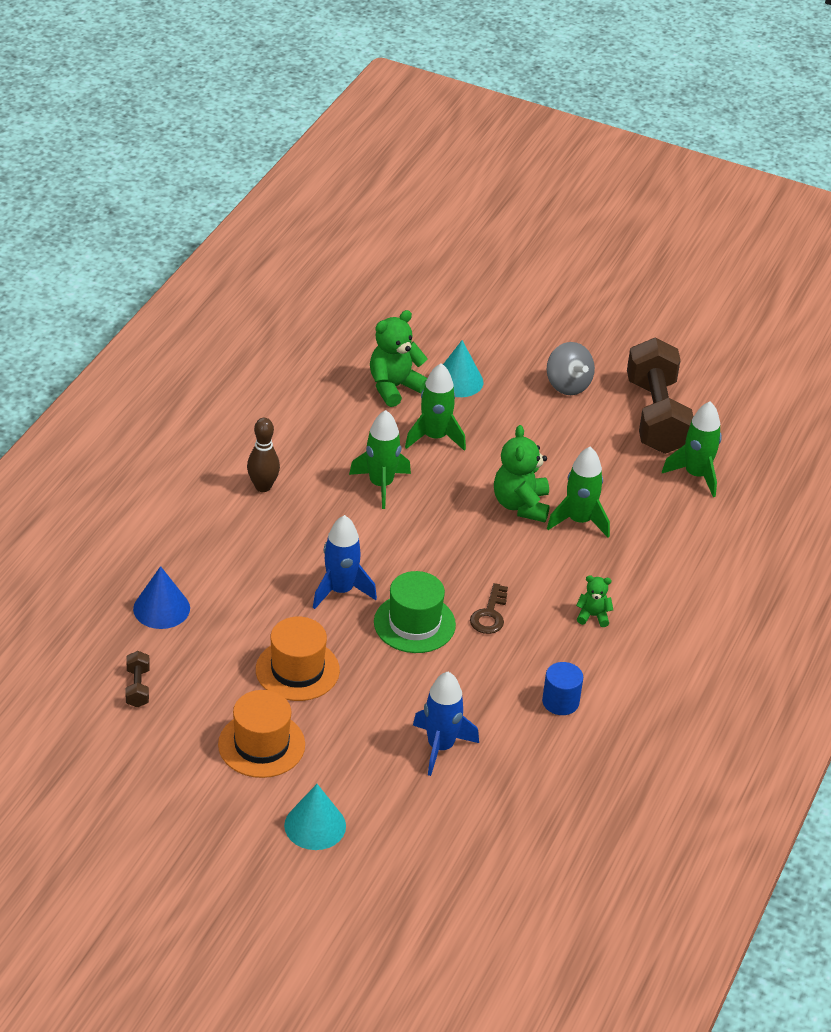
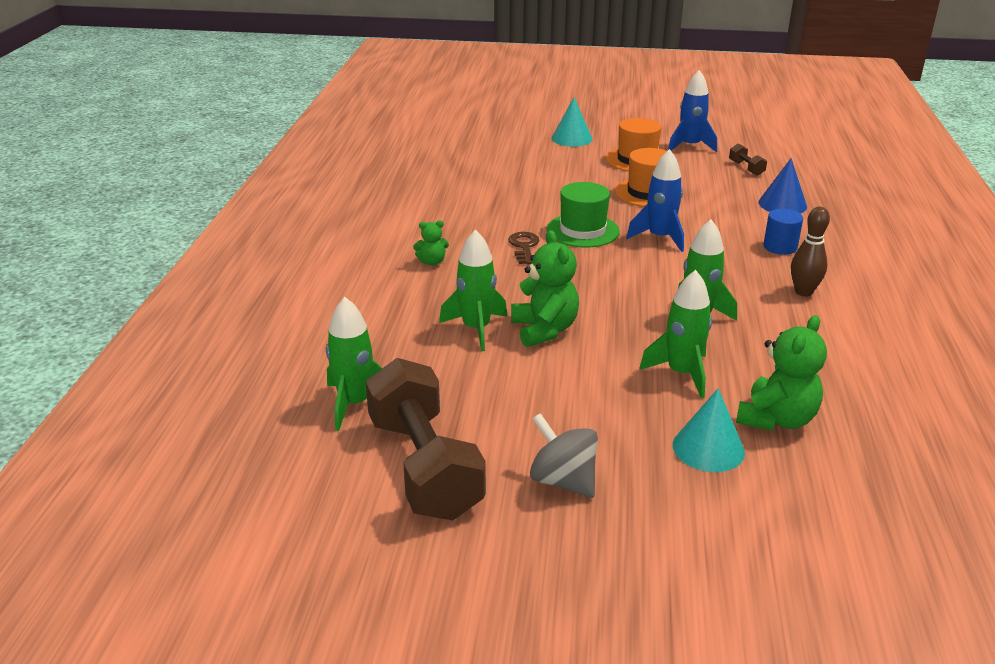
camera: 165 degrees right, 10 degrees down
blue rocket [413,672,479,776] -> blue rocket moved to [668,70,717,152]
blue cylinder [542,662,583,715] -> blue cylinder moved to [763,209,803,255]

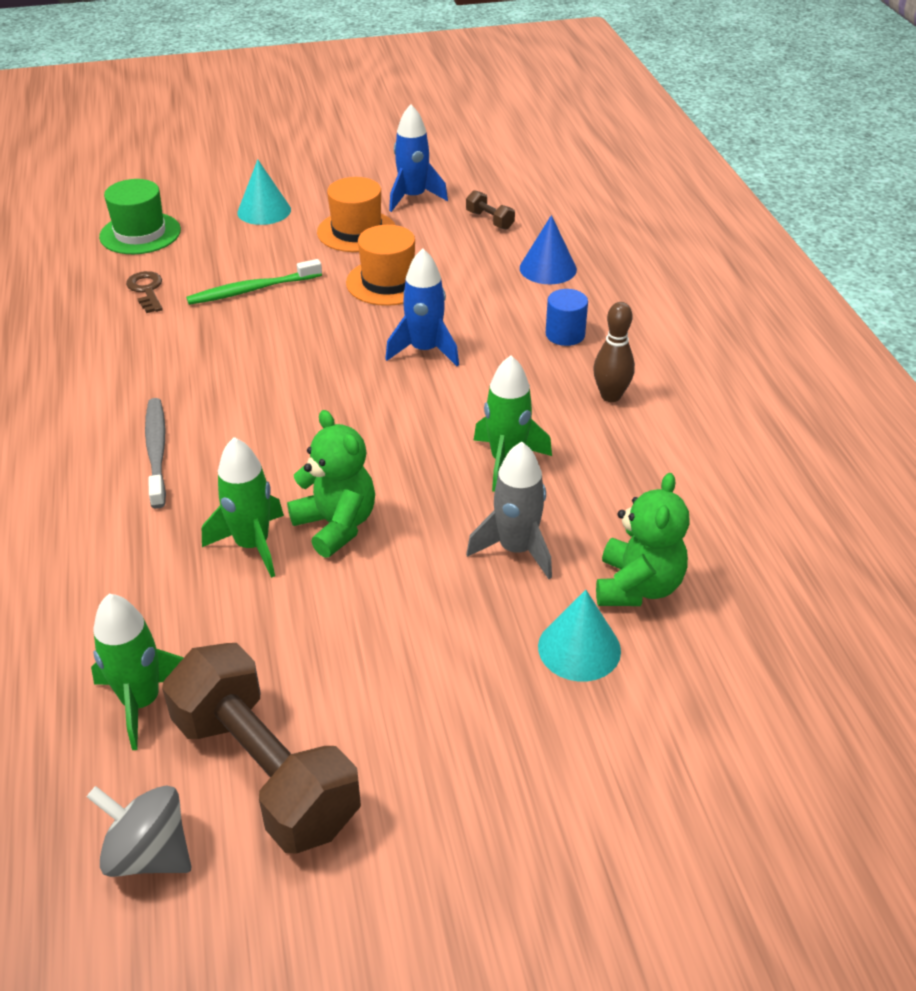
camera: 20 degrees left, 10 degrees up
green teddy bear [413,220,449,266] -> grey toothbrush [145,398,166,509]
brown key [508,232,539,264] -> brown key moved to [126,271,163,313]
grey spinning top [530,413,598,498] -> grey spinning top moved to [87,785,191,877]
green hat [547,182,620,247] -> green hat moved to [99,179,181,254]
green rocket [639,270,712,398] -> grey rocket [466,442,552,579]
none -> green toothbrush [186,259,322,305]

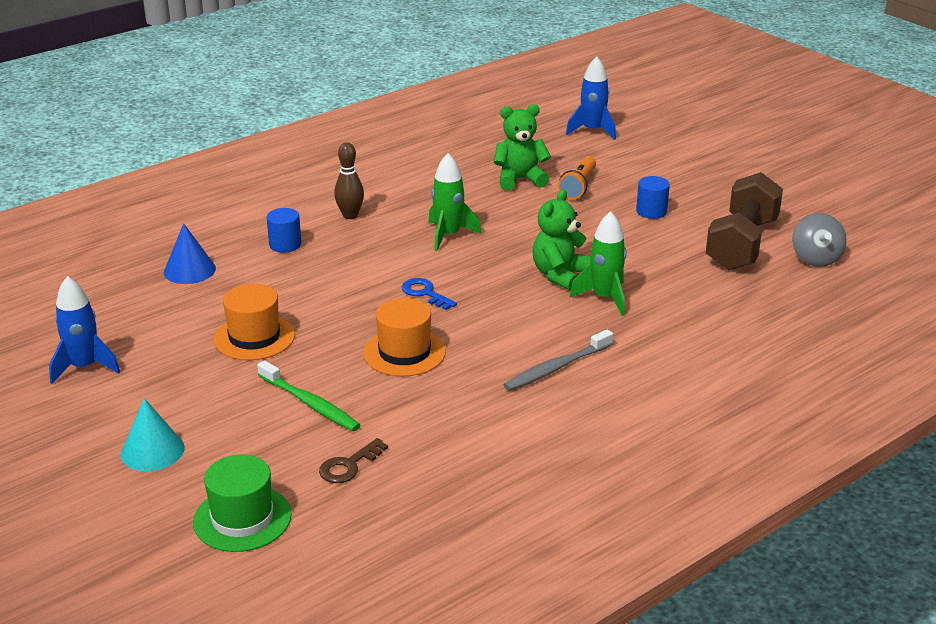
camera: 115 degrees left, 10 degrees down
green rocket [91,594,184,750] -> none
orange hat [317,177,395,252] -> orange hat moved to [363,298,446,376]
blue rocket [385,248,459,366] -> blue rocket moved to [566,56,616,140]
brown dumbbell [466,190,515,230] -> none
grey rocket [466,442,552,579] -> none
turquoise cone [538,590,621,681] -> orange flashlight [558,156,596,200]
none -> blue key [402,278,457,310]
none -> blue cylinder [636,176,670,219]

